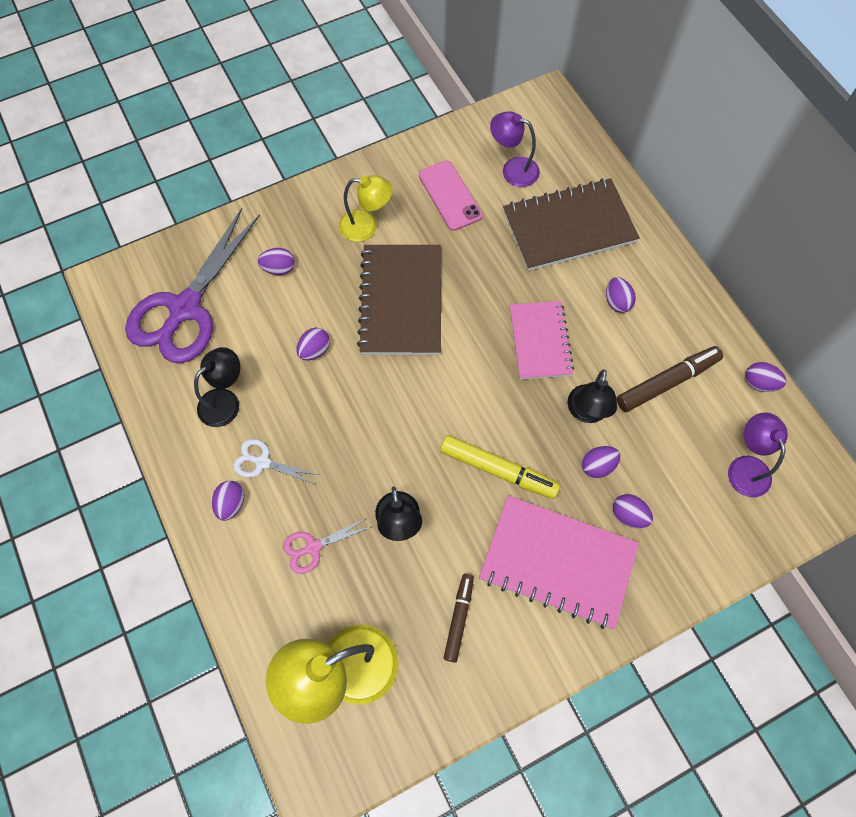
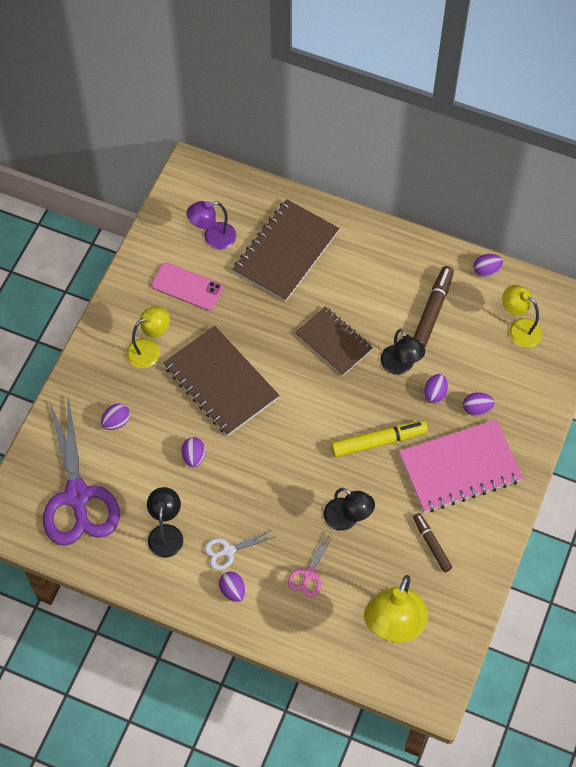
camera: 40 degrees left, 5 degrees down
pink notebook [510,301,574,380] -> brown notebook [295,306,373,376]
purple egg [606,277,636,313] -> none
purple lamp [728,412,788,497] -> yellow lamp [502,285,542,347]

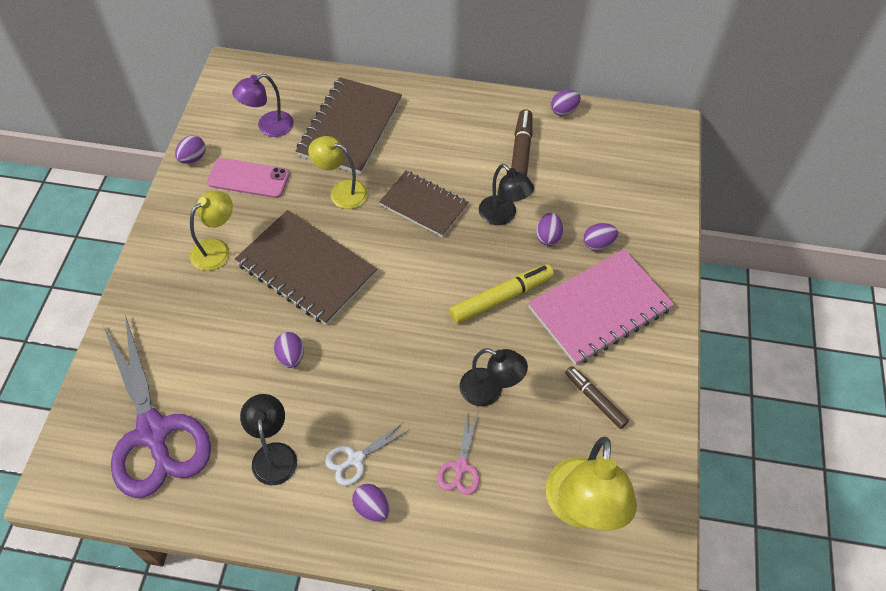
camera: 15 degrees left, 5 degrees down
purple egg [101,404,130,430] -> purple egg moved to [175,135,206,164]
yellow lamp [502,285,542,347] -> yellow lamp moved to [308,136,368,209]

